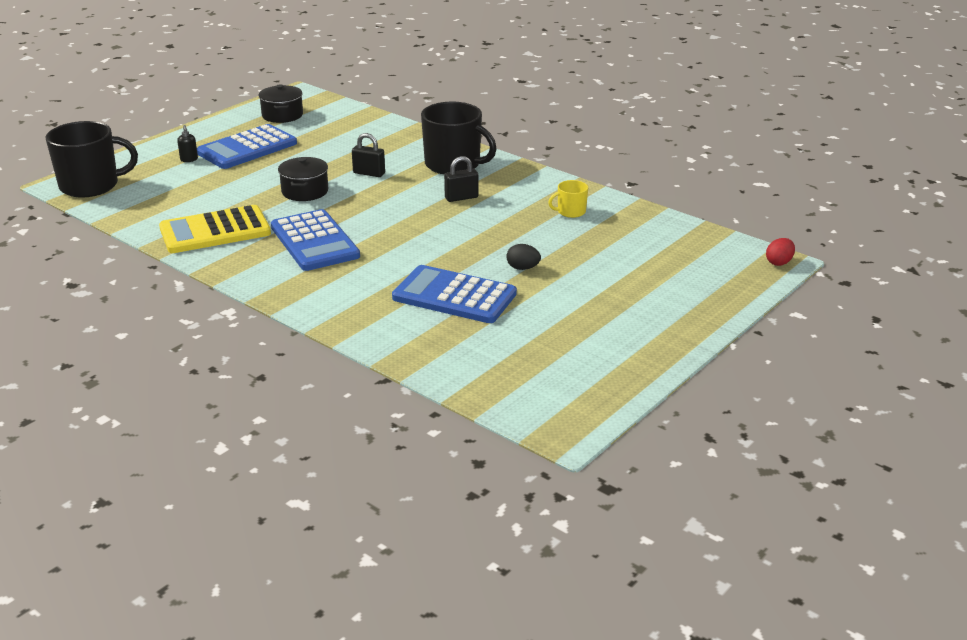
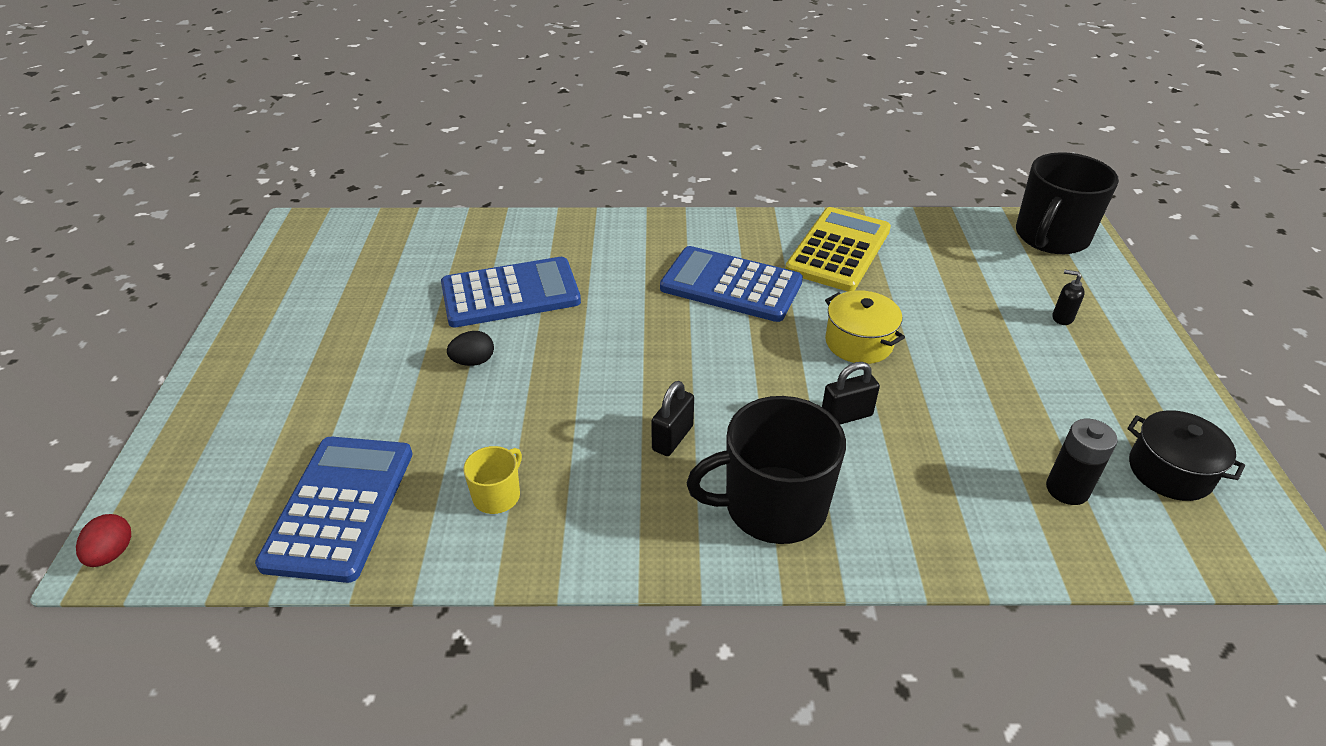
camera: 140 degrees right, 10 degrees up
blue calculator [197,124,297,169] -> blue calculator moved to [255,437,413,583]
black pot [278,157,328,201] -> yellow pot [825,290,905,364]
none -> black battery [1046,419,1118,505]

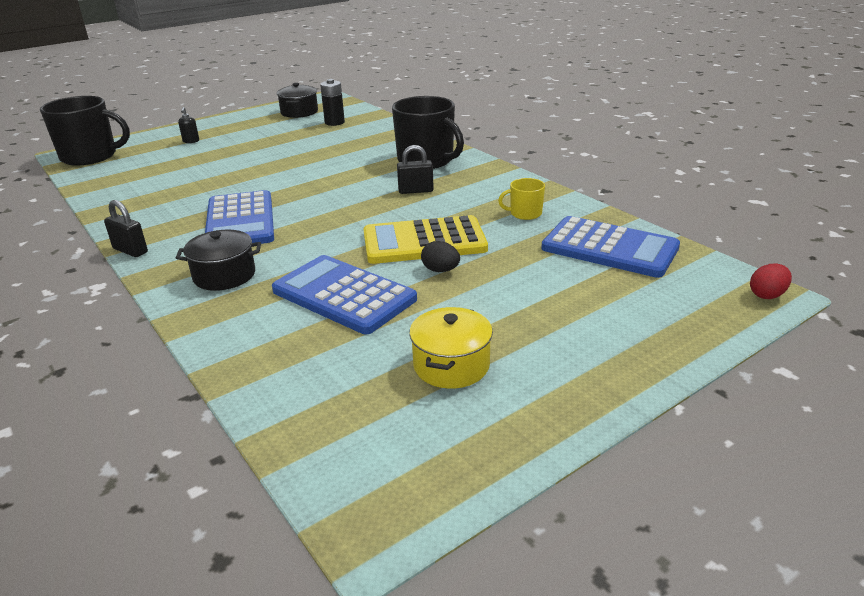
camera: 125 degrees left, 10 degrees down
blue calculator [255,437,413,583] -> blue calculator turned 120 degrees counterclockwise [541,216,680,278]
yellow calculator [785,207,891,292] -> yellow calculator moved to [364,215,488,264]
black padlock [822,362,880,424] -> black padlock moved to [104,200,148,257]
yellow pot [825,290,905,364] -> yellow pot moved to [409,307,493,389]
none -> black pot [176,229,261,291]

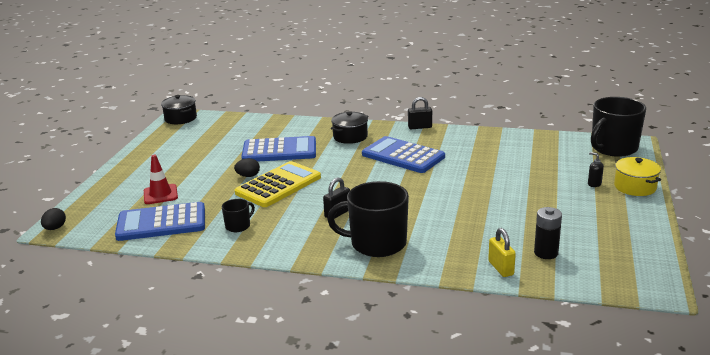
camera: 140 degrees right, 5 degrees down
black pot [277,83,318,118] -> black pot moved to [161,95,197,124]
yellow pot [409,307,493,389] -> yellow pot moved to [614,157,661,196]
yellow mug [498,178,545,220] -> black mug [222,199,255,232]
red egg [750,264,792,299] -> black egg [41,208,66,230]
none -> red traffic cone [144,155,178,204]
none -> yellow padlock [488,228,516,277]

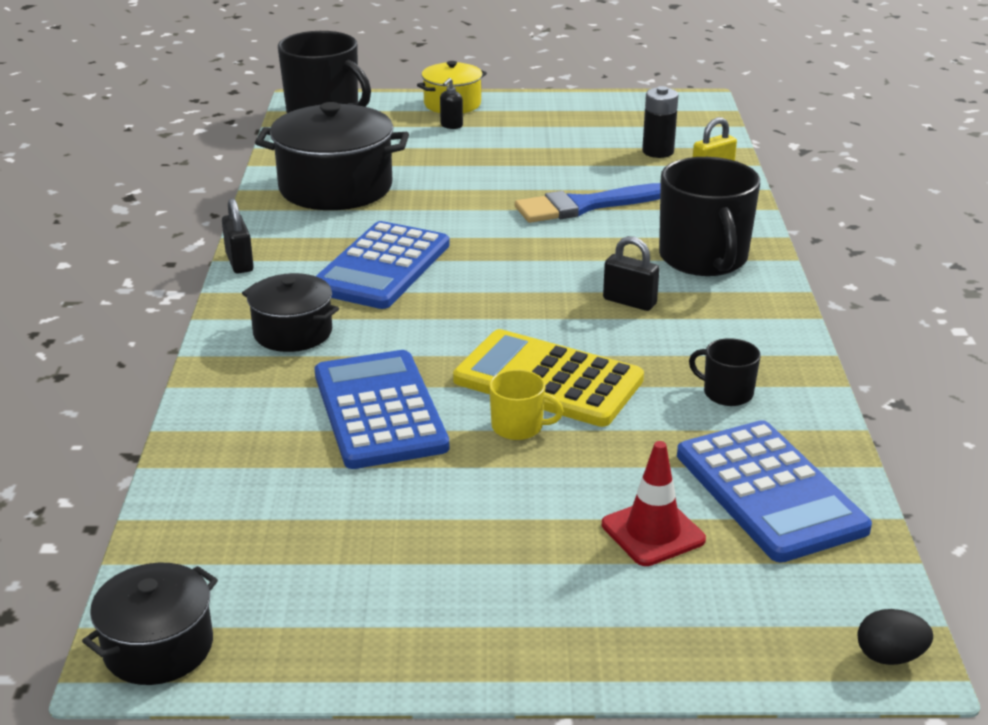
camera: 105 degrees left, 5 degrees up
black egg [234,158,260,177] -> yellow mug [489,369,563,440]
none -> black pot [255,102,409,210]
none -> blue brush [515,183,661,223]

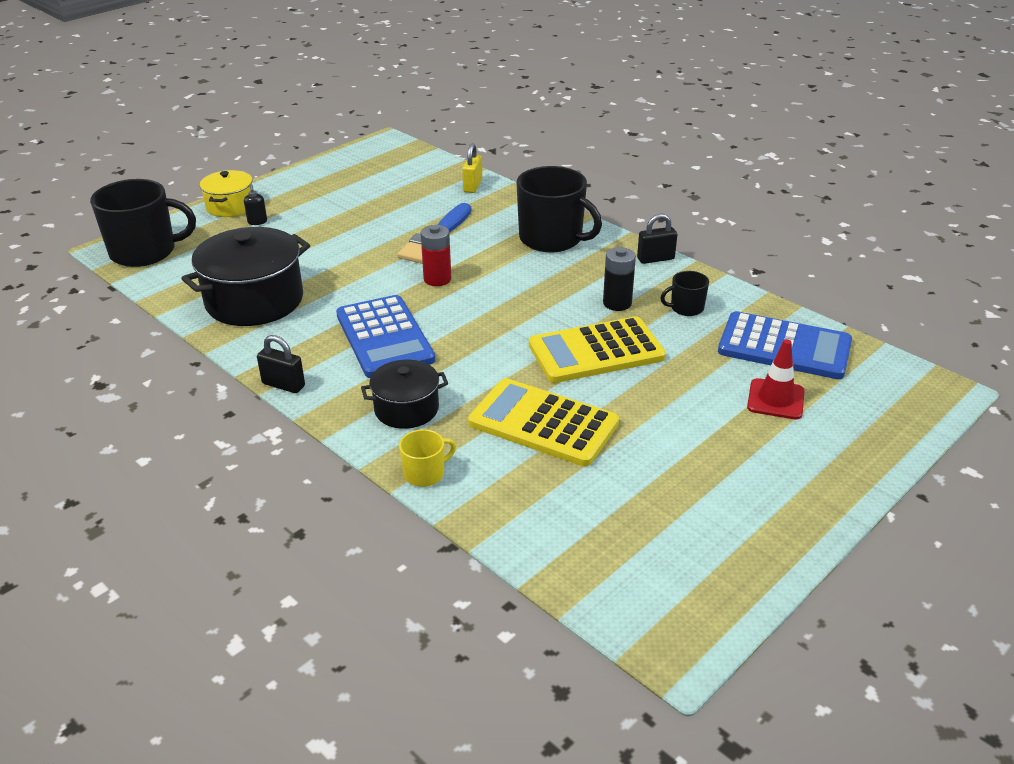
camera: 45 degrees left, 5 degrees up
black pot [82,563,218,685] -> none
blue calculator [315,350,449,469] -> yellow calculator [468,378,619,466]
yellow mug [489,369,563,440] -> yellow mug moved to [399,429,456,487]
black padlock [603,236,660,311] -> black padlock moved to [637,214,677,264]
black battery [642,86,678,158] -> black battery moved to [603,247,636,311]
black egg [858,609,933,665] -> none
none -> red battery [421,225,451,286]

